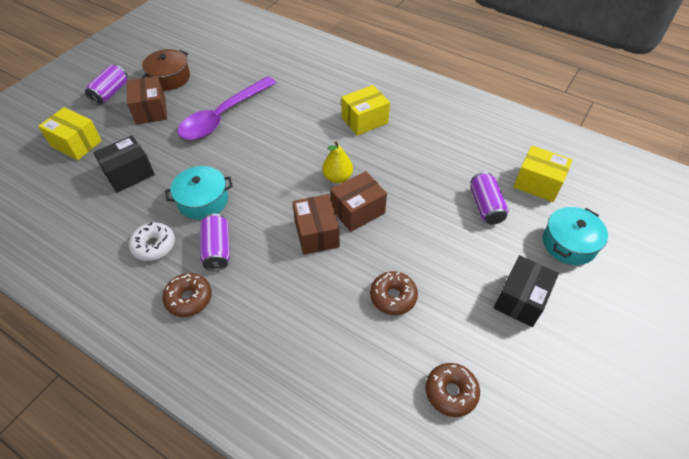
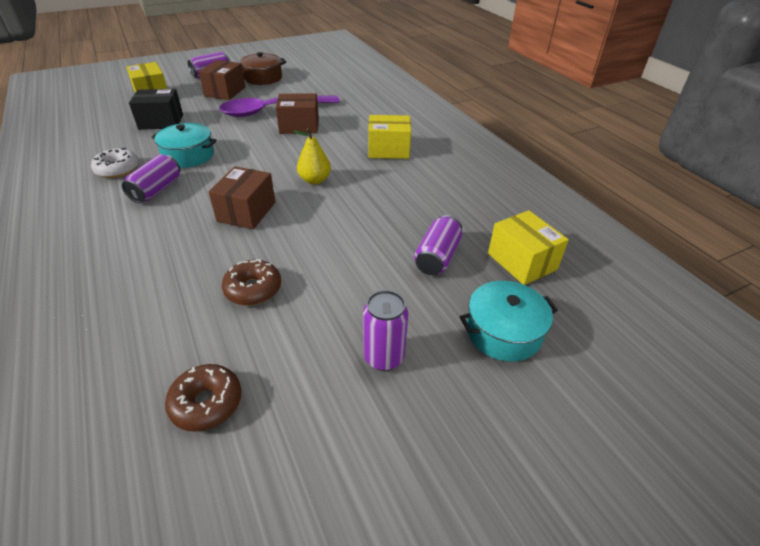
camera: 30 degrees right, 10 degrees down
brown donut [162,273,212,317] -> none
brown box [330,171,387,232] -> brown box moved to [276,93,319,134]
black box [494,255,559,327] -> purple can [363,290,408,371]

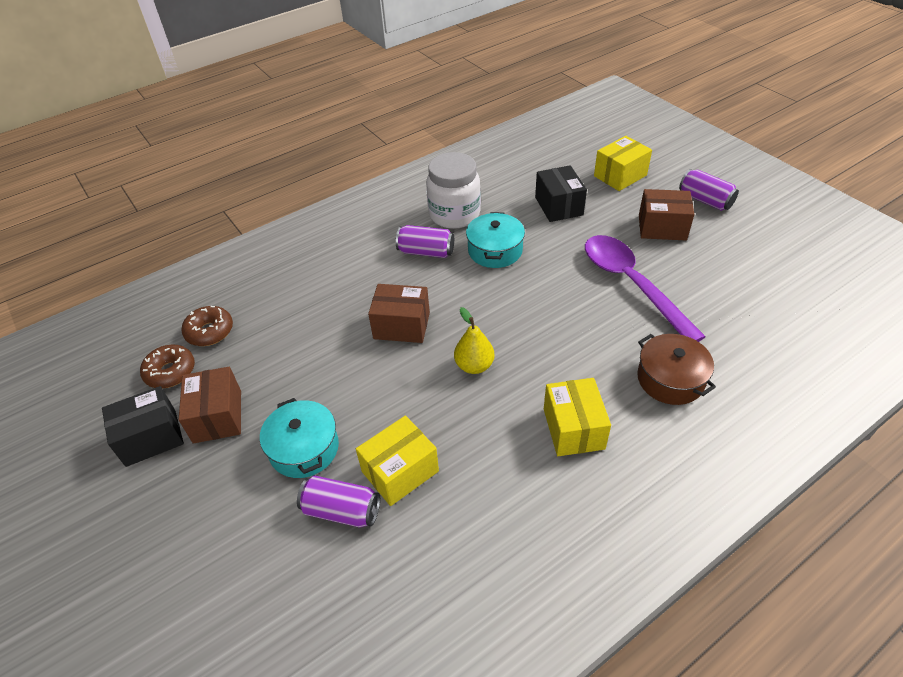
camera: 85 degrees right, 5 degrees up
white donut [91,148,139,178] -> white jar [426,152,481,229]
brown donut [222,259,281,305] -> brown donut moved to [181,306,233,346]
brown pot [240,52,286,85] -> brown pot moved to [637,334,716,405]
brown box [276,93,319,134] -> brown box moved to [179,367,241,444]
purple can [363,290,408,371] -> none
turquoise pot [460,281,558,361] -> turquoise pot moved to [260,398,339,478]
yellow box [488,210,569,285] -> yellow box moved to [356,415,439,506]
none -> black box [102,386,184,467]

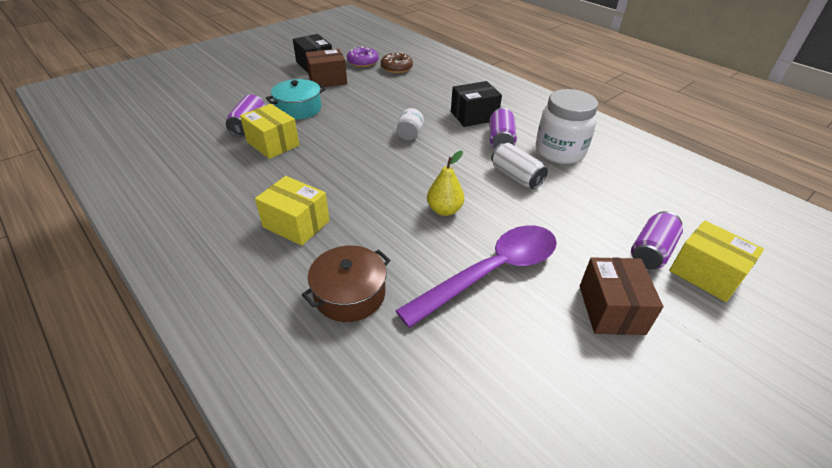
camera: 80 degrees right, 5 degrees down
brown donut [140,344,195,388] -> purple donut [347,46,379,67]
brown box [368,284,430,343] -> white jar [397,108,424,140]
yellow pear [454,307,494,374] -> yellow pear moved to [427,151,464,216]
turquoise pot [466,212,525,268] -> white can [491,143,548,189]
black box [535,165,587,222] -> black box moved to [451,81,502,127]
yellow box [544,378,611,456] -> yellow box turned 45 degrees clockwise [255,176,330,246]
purple can [679,169,739,211] -> purple can moved to [631,211,683,270]

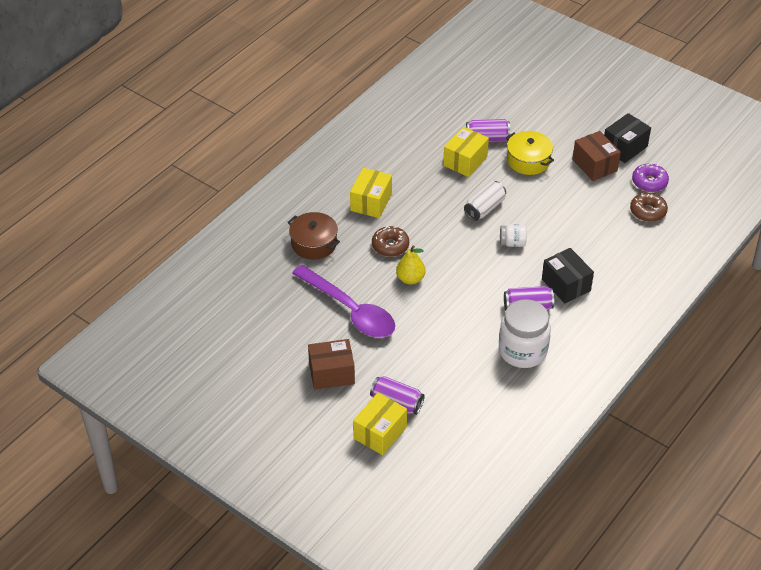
camera: 80 degrees right, 5 degrees up
turquoise pot [266,79,326,120] -> yellow pot [506,131,554,175]
white can [491,143,548,189] -> white can moved to [464,181,506,221]
none -> brown donut [372,226,409,257]

